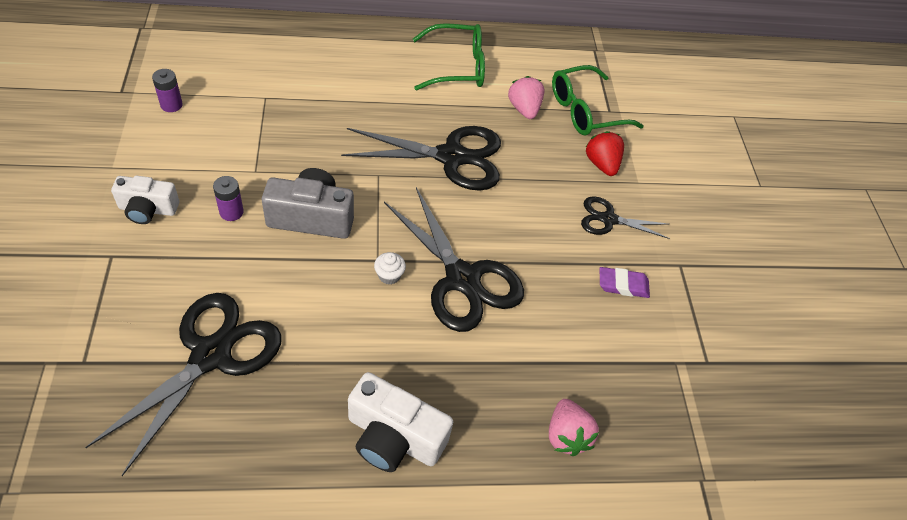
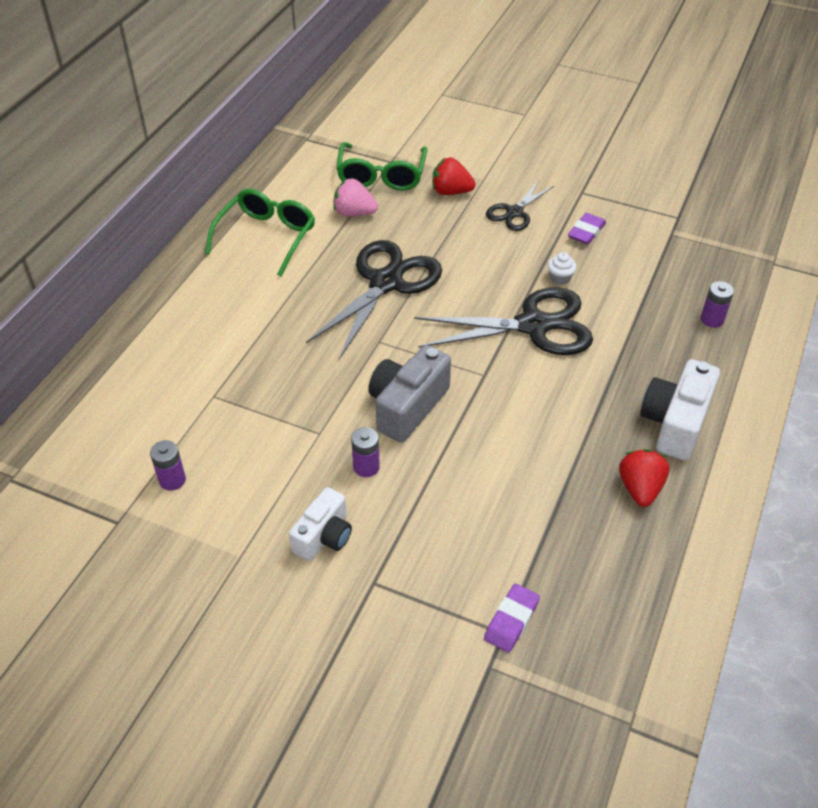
camera: 55 degrees left, 5 degrees down
black scissors [85,293,281,476] -> none
white camera [348,372,453,472] -> white camera turned 150 degrees clockwise [640,359,720,460]
white cupcake [374,252,406,285] -> white cupcake moved to [547,252,577,285]
pink strawberry [549,399,599,456] -> purple battery [701,281,734,328]
none -> purple eraser [484,583,540,653]
none -> red strawberry [619,449,669,507]

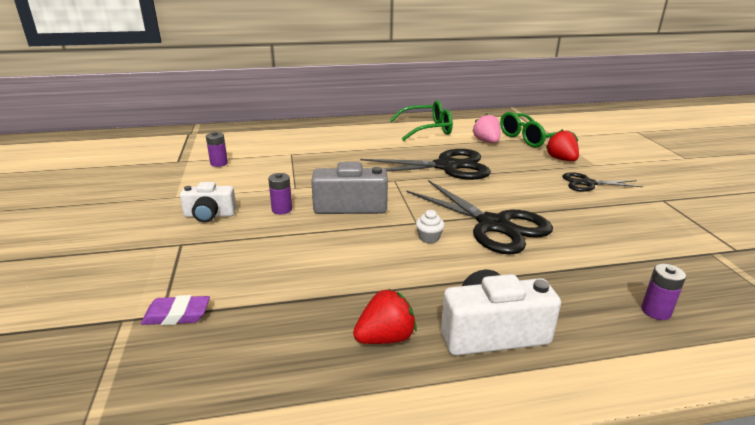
camera: 55 degrees right, 20 degrees down
white cupcake [547,252,577,285] -> white cupcake moved to [416,210,445,243]
purple eraser [568,213,606,245] -> none

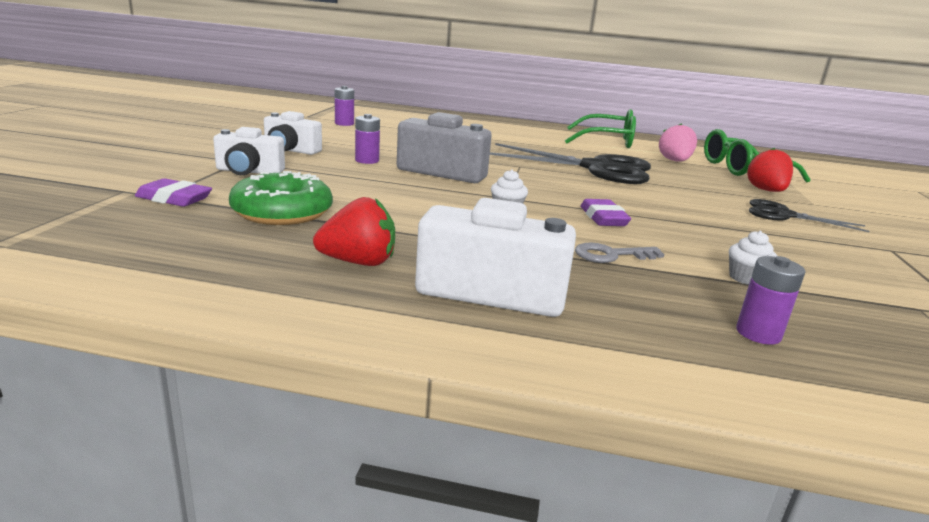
camera: 20 degrees right, 5 degrees down
black scissors [406,180,553,255] -> purple eraser [581,199,631,226]
none -> white camera [213,127,285,175]
none -> green donut [229,171,333,225]
none -> grey key [575,243,665,263]
none -> white cupcake [729,231,777,285]

